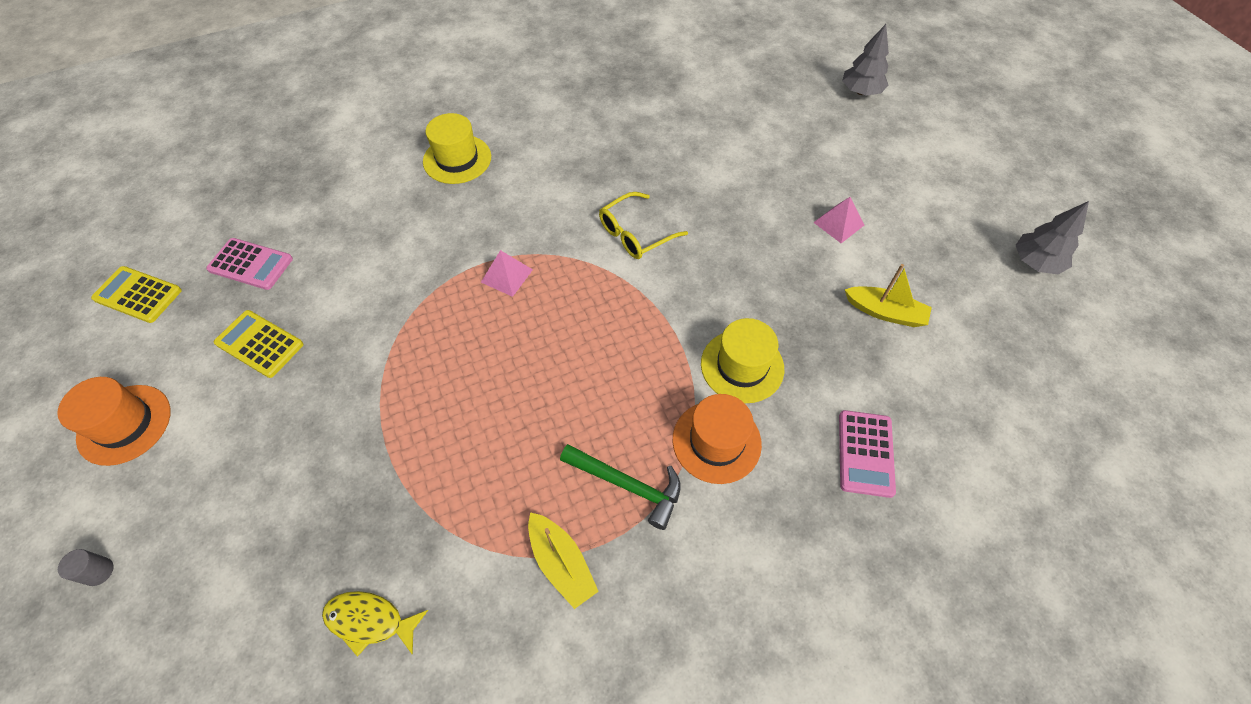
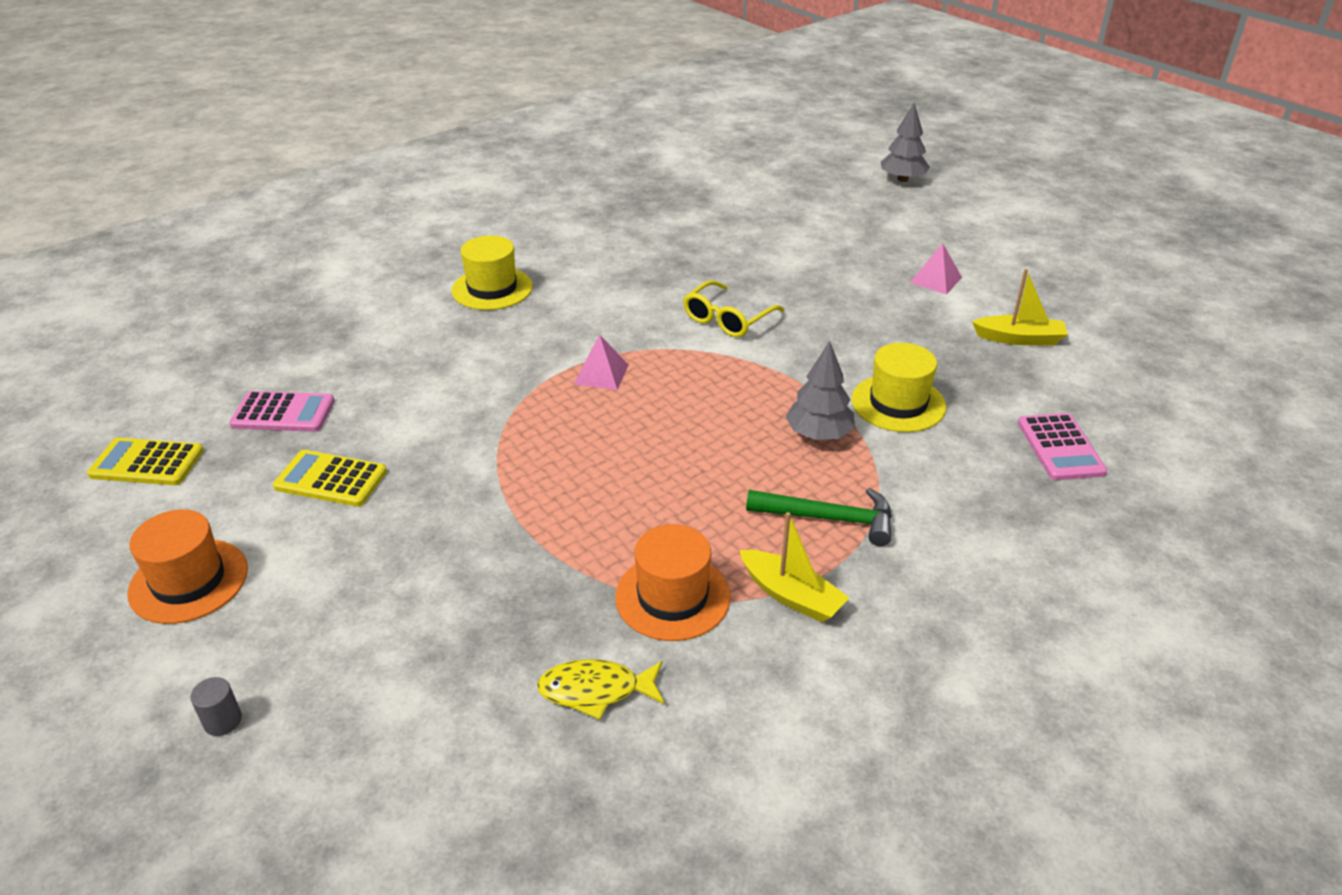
camera: 15 degrees left, 20 degrees down
orange hat [673,394,762,484] -> orange hat moved to [615,524,731,641]
grey tree [1016,201,1089,275] -> grey tree moved to [785,341,855,440]

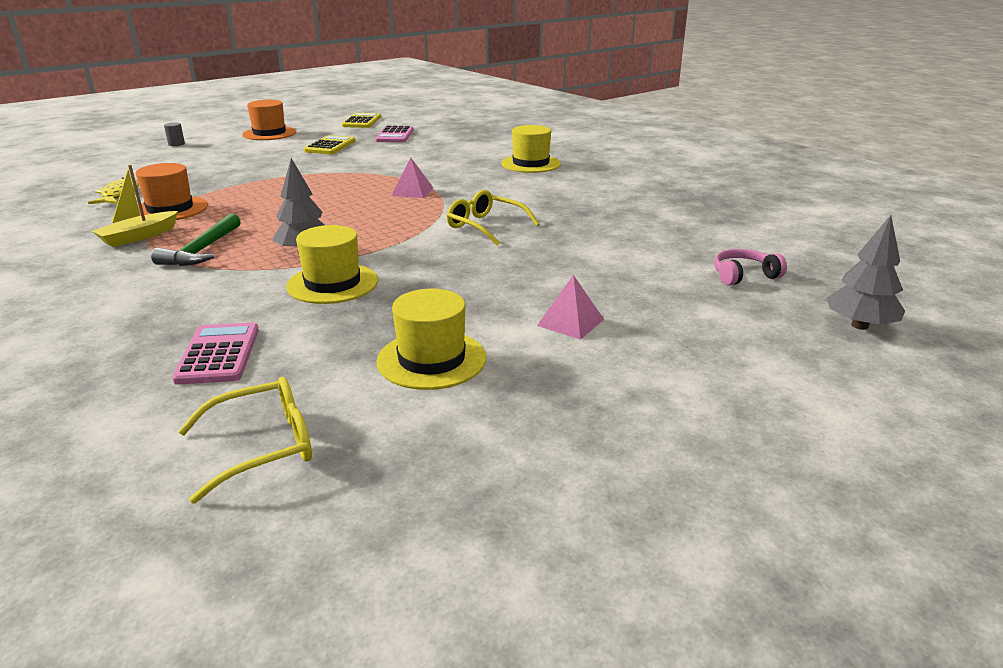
camera: 90 degrees right, 10 degrees down
yellow boat [972,269,1068,345] -> yellow hat [377,289,486,390]
pink calculator [1018,413,1107,480] -> pink calculator turned 90 degrees clockwise [172,323,259,385]
none -> yellow glasses [178,377,312,503]
none -> pink headphones [714,249,787,286]

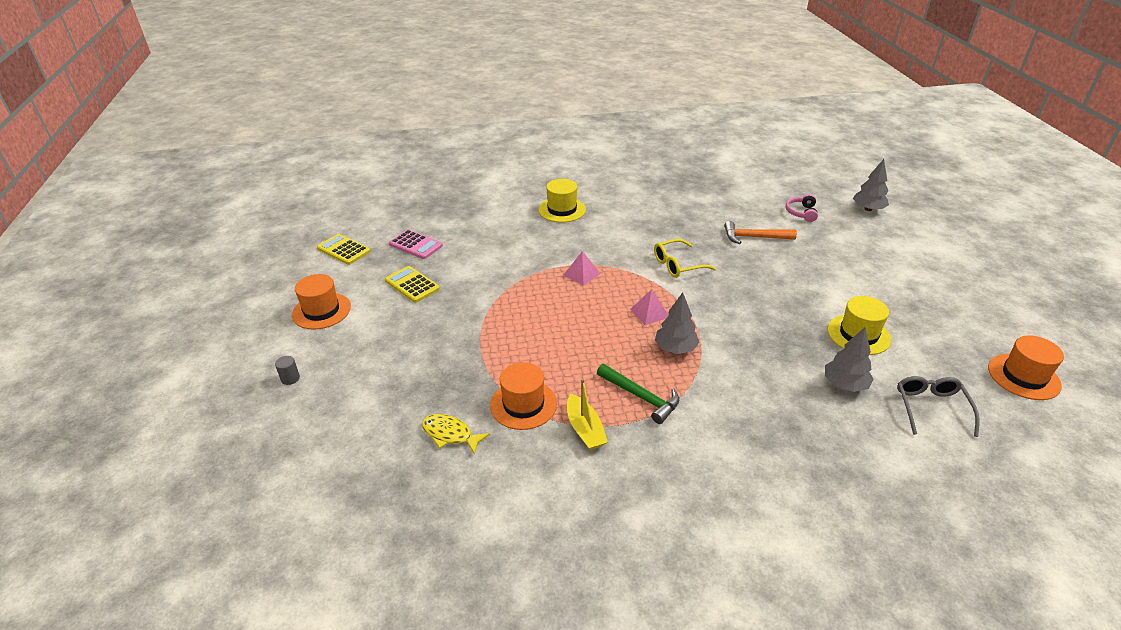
camera: 60 degrees left, 10 degrees up
pink calculator [172,323,259,385] -> none
yellow glasses [178,377,312,503] -> grey glasses [897,376,980,437]
yellow hat [286,225,378,304] -> none
pink pyramid [537,275,604,340] -> pink pyramid moved to [630,289,669,326]
none -> orange hammer [724,221,797,244]
none -> grey tree [825,328,874,392]
none -> orange hat [988,336,1064,400]

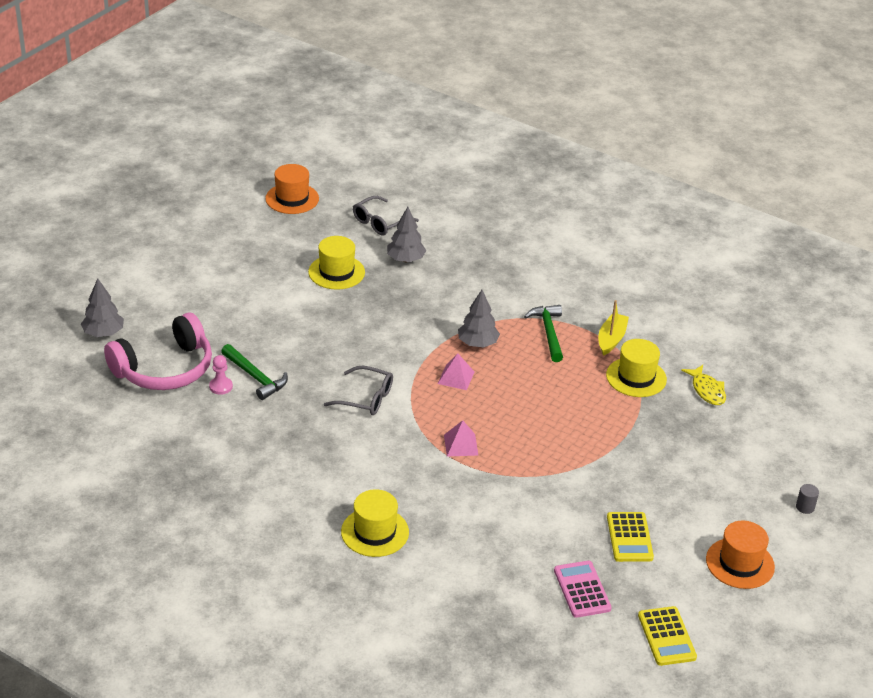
camera: 140 degrees left, 0 degrees up
orange hat [490,362,557,430] -> yellow hat [606,339,667,397]
yellow glasses [654,239,716,278] -> grey glasses [324,365,393,415]
orange hammer [724,221,797,244] -> green hammer [221,344,288,400]
pink headphones [786,194,818,222] -> pink headphones [104,313,212,390], size x2.22
none -> pink pawn [209,355,233,395]

